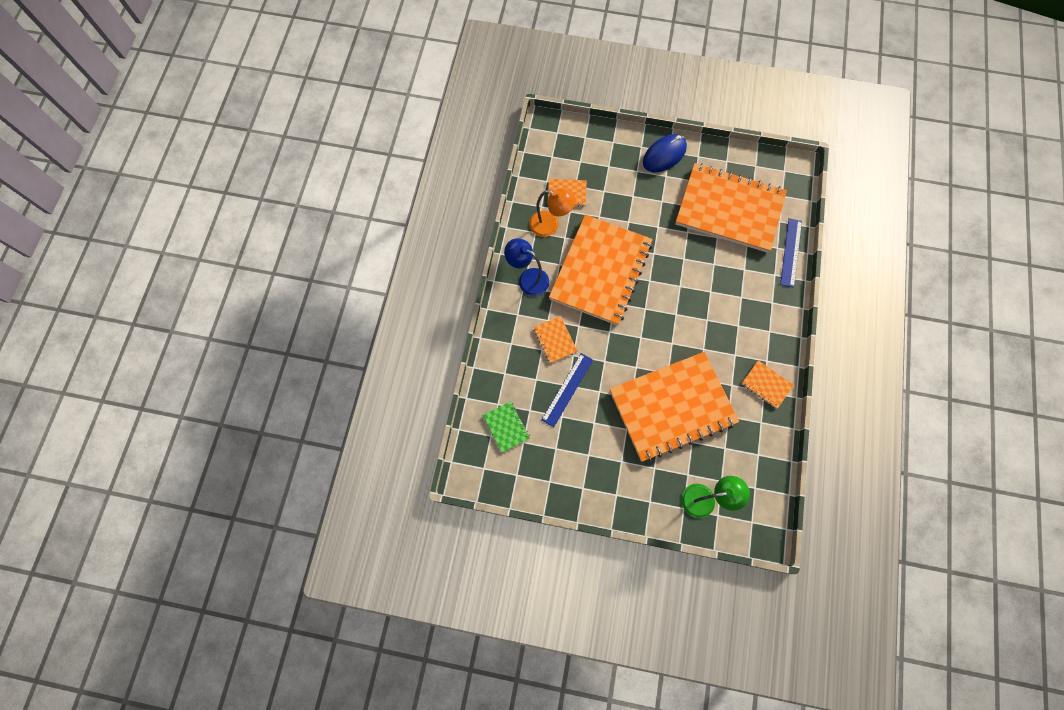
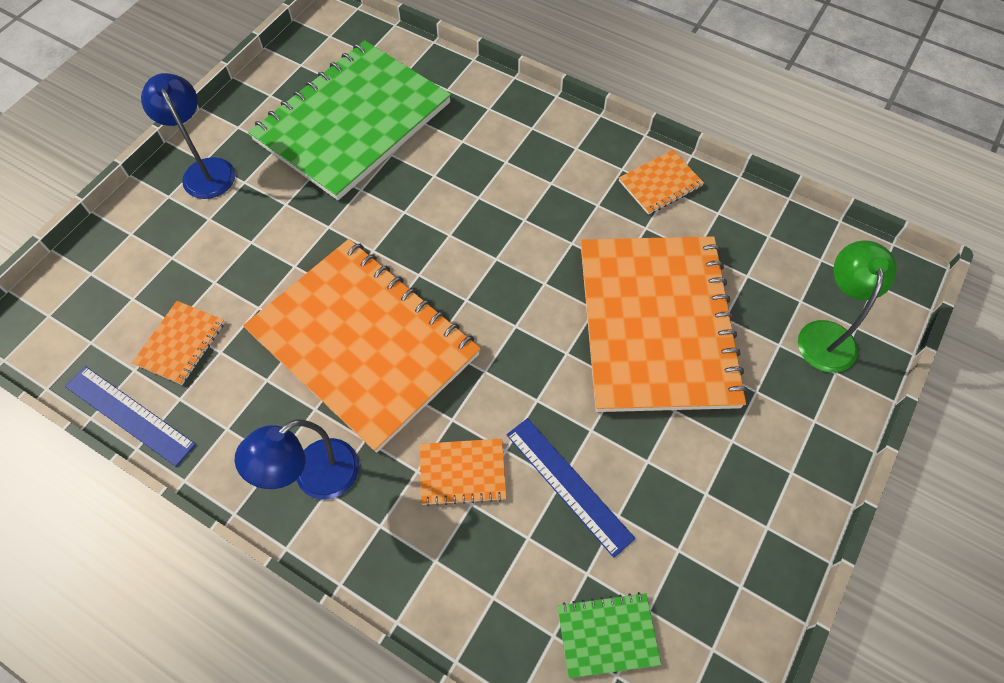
camera: 70 degrees left, 10 degrees down
orange lamp [529,188,576,237] -> none
blue mouse [643,134,687,172] -> blue lamp [141,73,235,199]
orange notebook [675,163,787,253] -> green notebook [248,40,451,200]
blue ruler [780,218,802,288] -> blue ruler moved to [65,366,196,467]

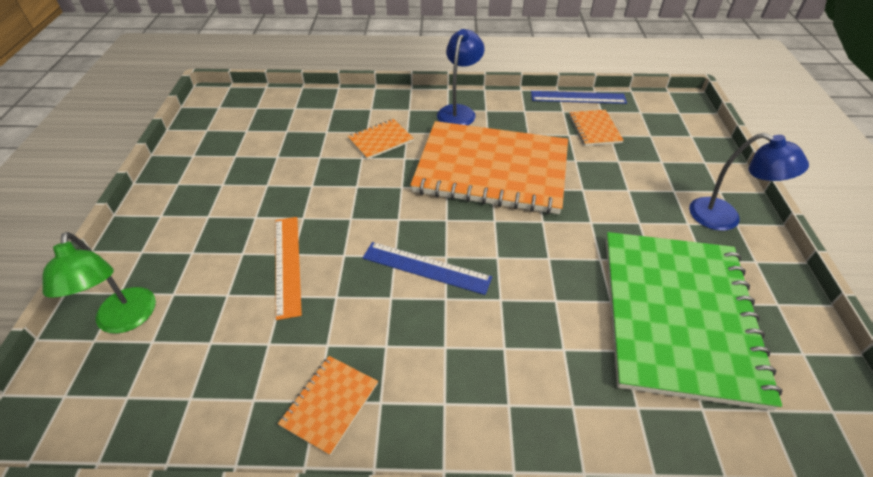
camera: 150 degrees right, 15 degrees down
blue ruler [506,418,636,558] -> blue ruler moved to [363,242,492,295]
green notebook [557,592,661,678] -> none
orange notebook [581,236,748,412] -> orange ruler [275,217,302,320]

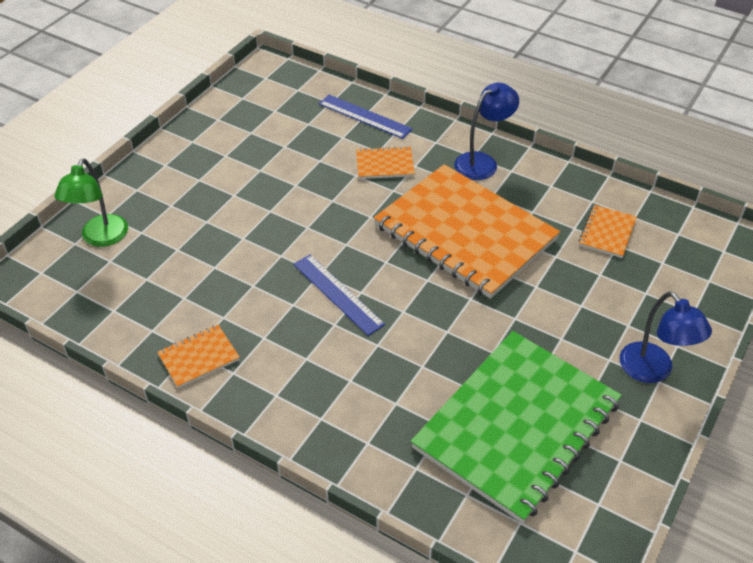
camera: 30 degrees right, 0 degrees up
orange ruler [275,217,302,320] -> none
blue ruler [531,91,627,104] -> blue ruler moved to [319,95,413,139]

